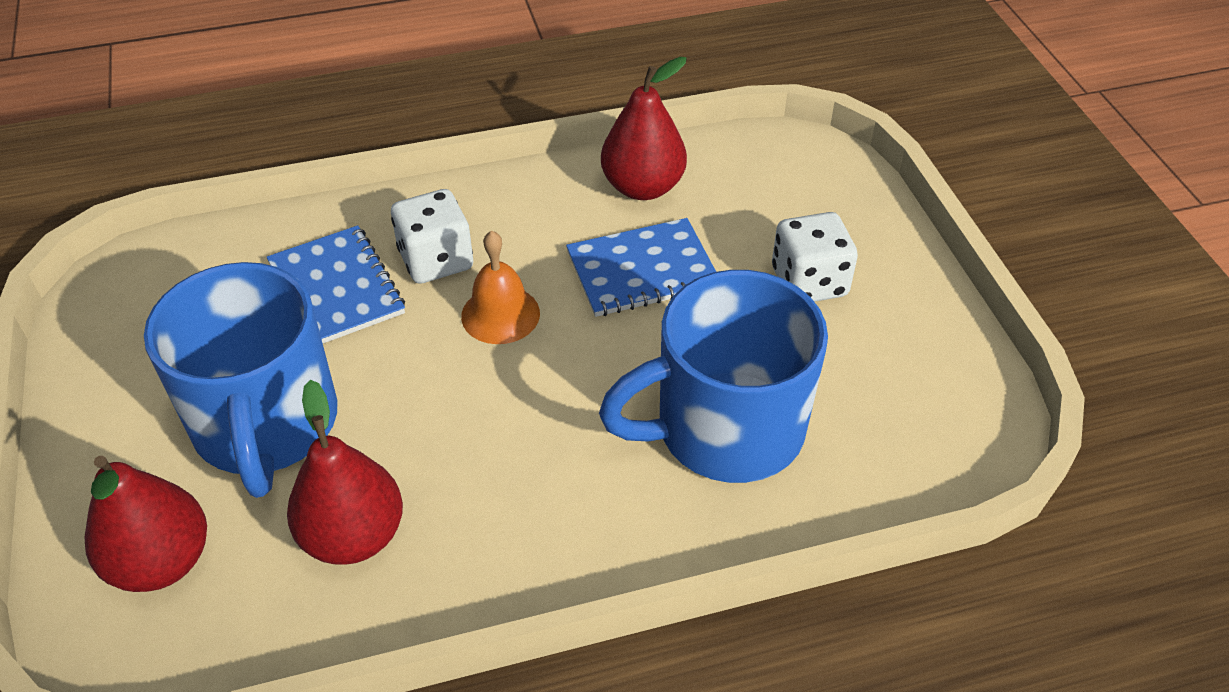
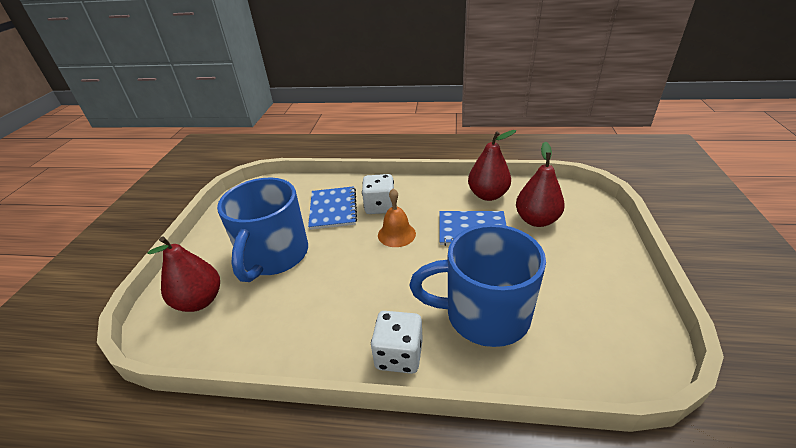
camera: 25 degrees right, 10 degrees down
red pear [287,380,403,565] -> red pear moved to [516,142,565,227]
white dice [772,212,858,302] -> white dice moved to [371,311,423,374]

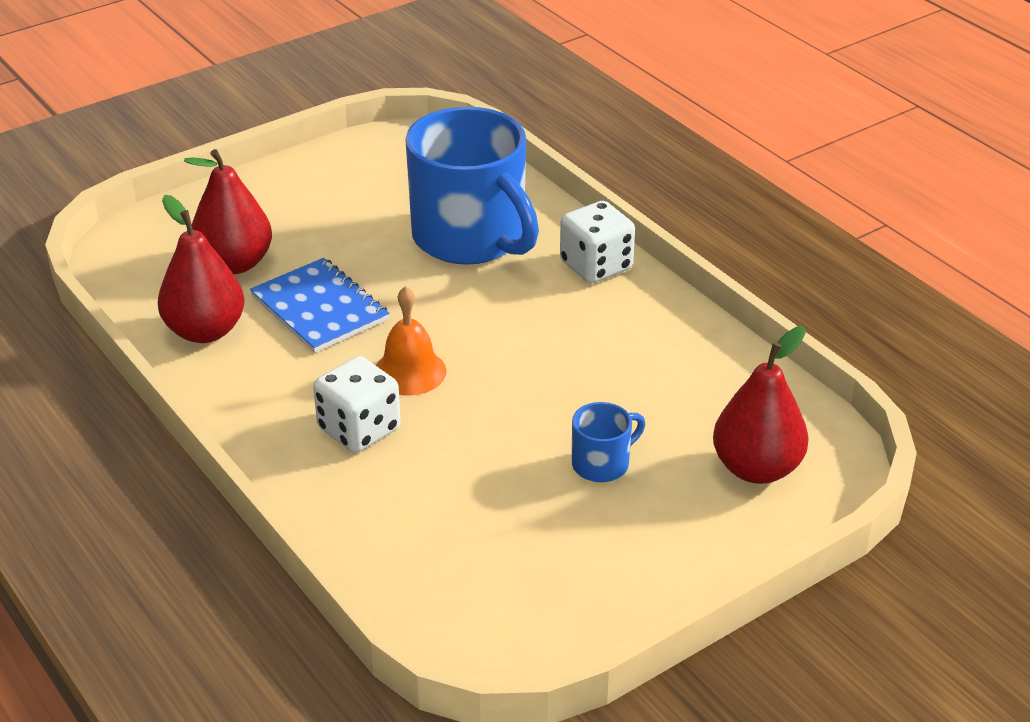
camera: 135 degrees left, 0 degrees up
blue mug [217,178,308,282] -> blue mug [572,402,645,482], size x0.43
blue notebook [308,186,357,230] -> none

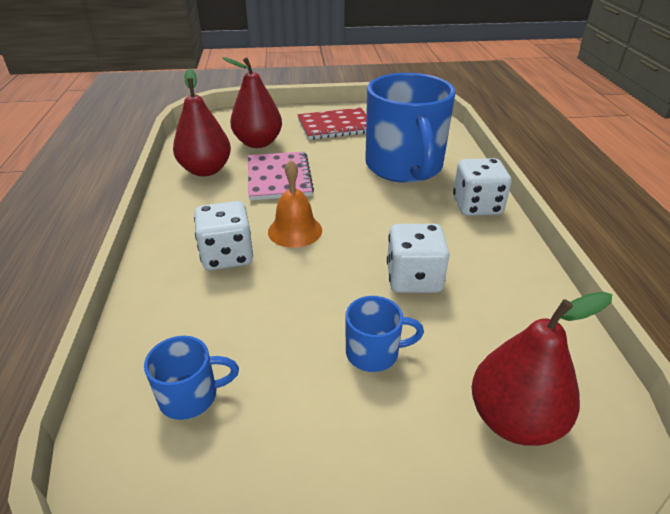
camera: 30 degrees right, 0 degrees up
blue notebook [250,258,390,353] -> pink notebook [248,152,314,200]
none -> blue mug [144,336,239,420]
none -> red notebook [298,108,366,140]
none -> white dice [387,224,450,293]

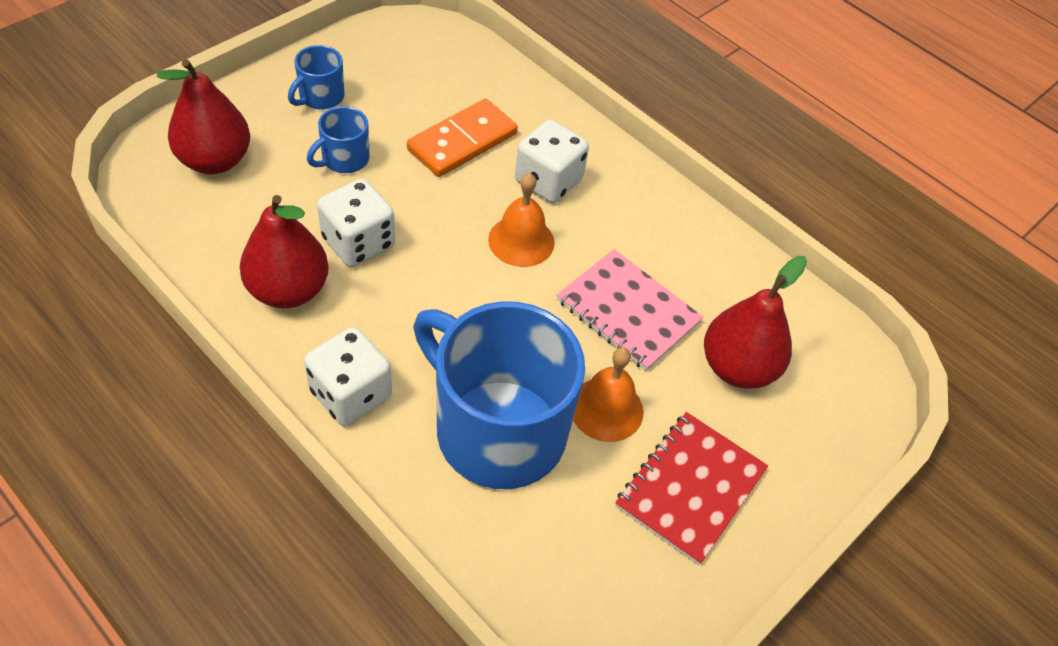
camera: 135 degrees right, 15 degrees up
blue mug [144,336,239,420] -> blue mug moved to [288,45,345,110]
red pear [173,69,231,176] -> red pear moved to [240,195,329,308]
none -> orange domino [407,99,518,177]
none -> orange bell [573,347,644,442]

